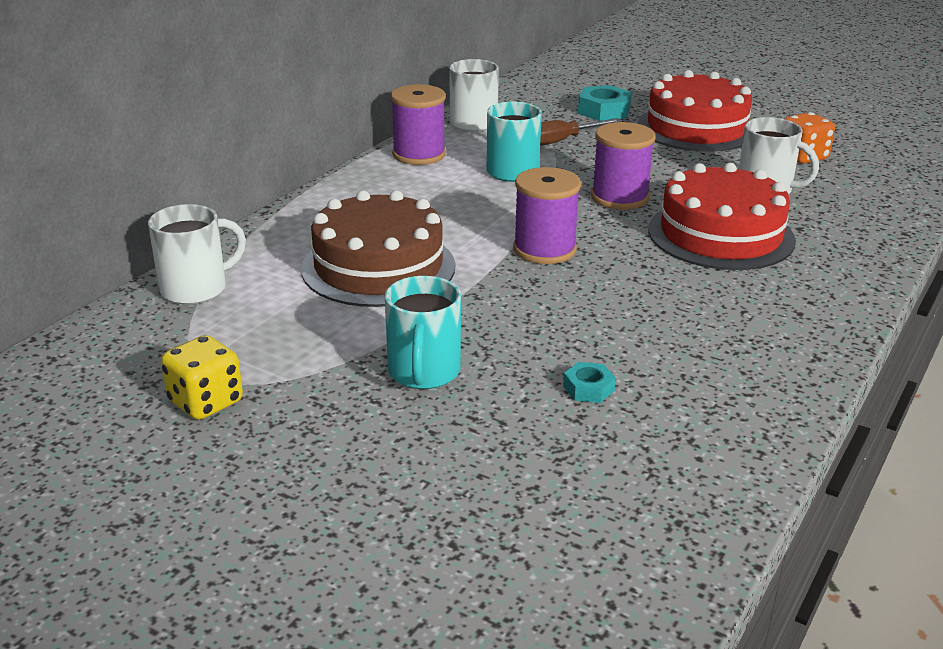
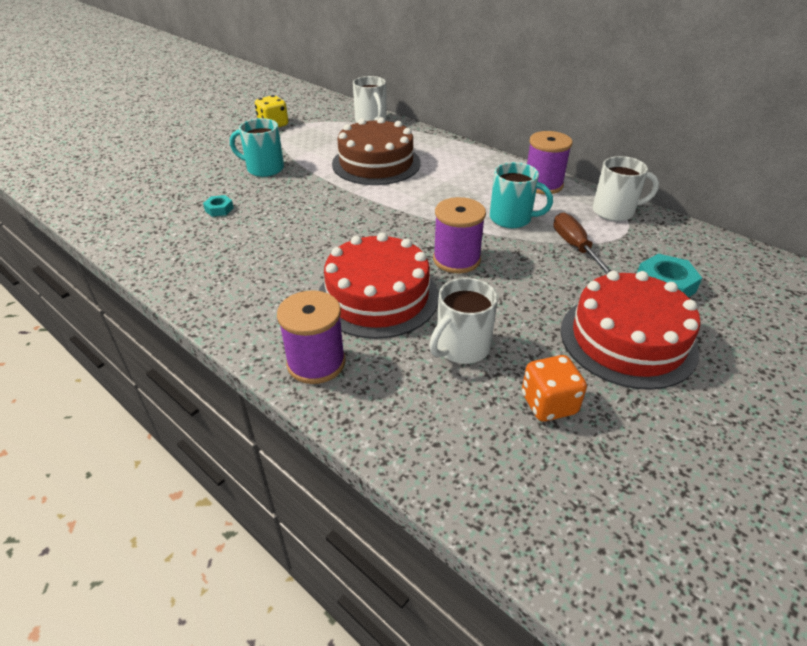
camera: 100 degrees right, 10 degrees up
purple spool [513,167,581,264] -> purple spool moved to [277,290,346,384]

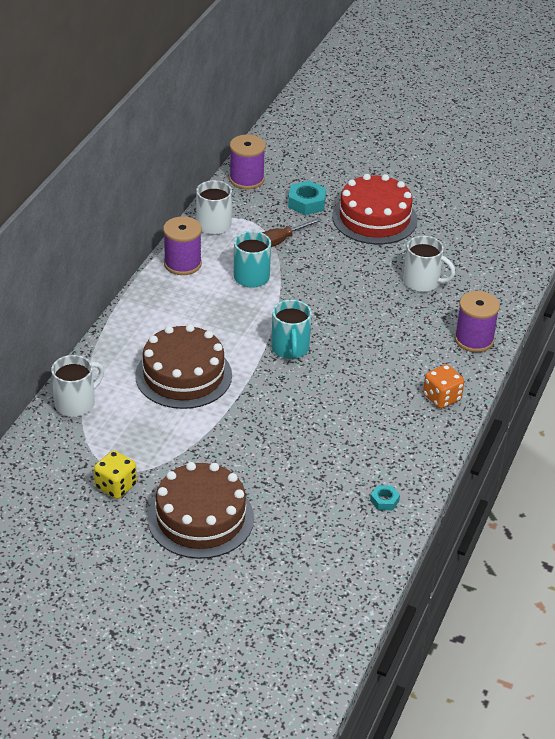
camera: 110 degrees left, 0 degrees up
turquoise nut [203,195,234,217] -> turquoise nut moved to [370,485,400,510]
turquoise mug [230,118,284,177] -> turquoise mug moved to [271,300,312,359]
red cake [319,233,439,339] -> none
purple spool [433,197,486,273] -> purple spool moved to [229,135,265,189]
orange dice [522,355,587,421] -> orange dice moved to [423,364,464,409]
none -> brown cake [148,462,254,559]

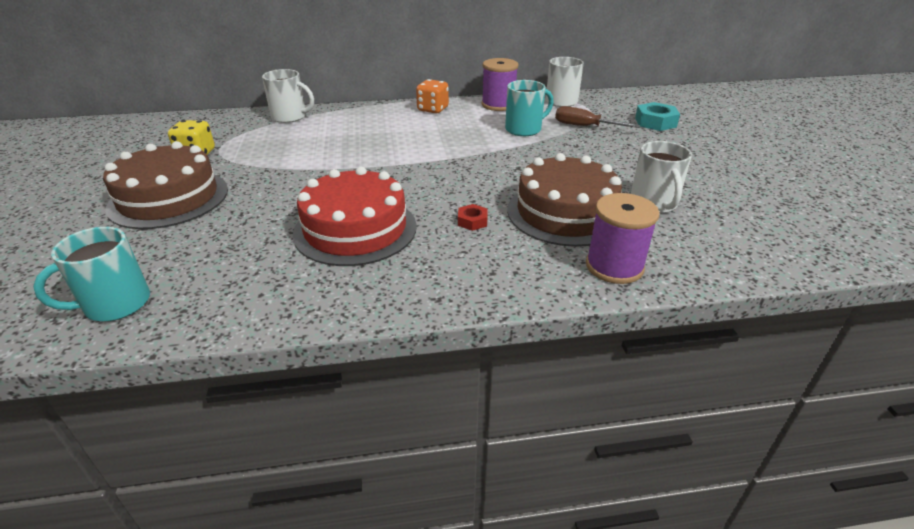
camera: 60 degrees right, 5 degrees down
brown cake [135,324,232,409] -> brown cake moved to [507,153,622,247]
purple spool [229,135,265,189] -> none
turquoise mug [271,300,312,359] -> turquoise mug moved to [33,227,150,321]
red cake [332,174,418,244] -> red cake moved to [293,167,417,266]
turquoise nut [370,485,400,510] -> none
orange dice [423,364,464,409] -> orange dice moved to [416,79,449,114]
none -> red nut [458,204,487,231]

